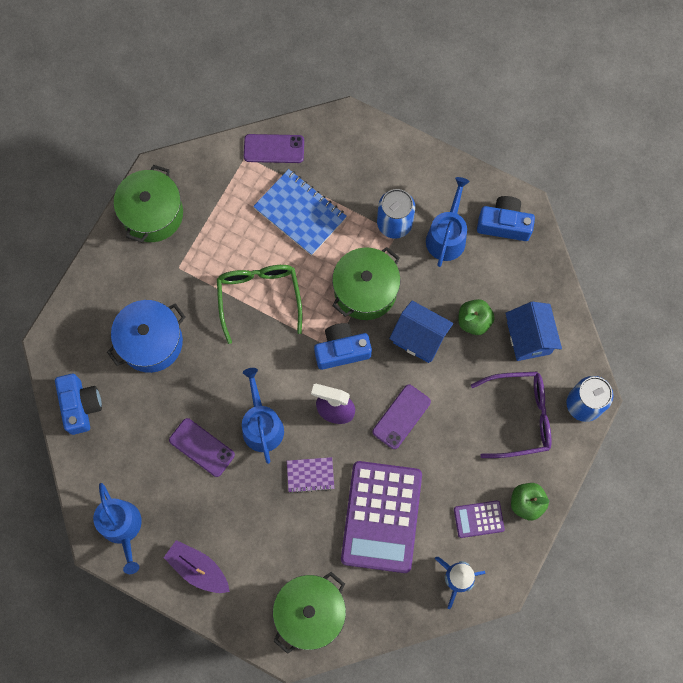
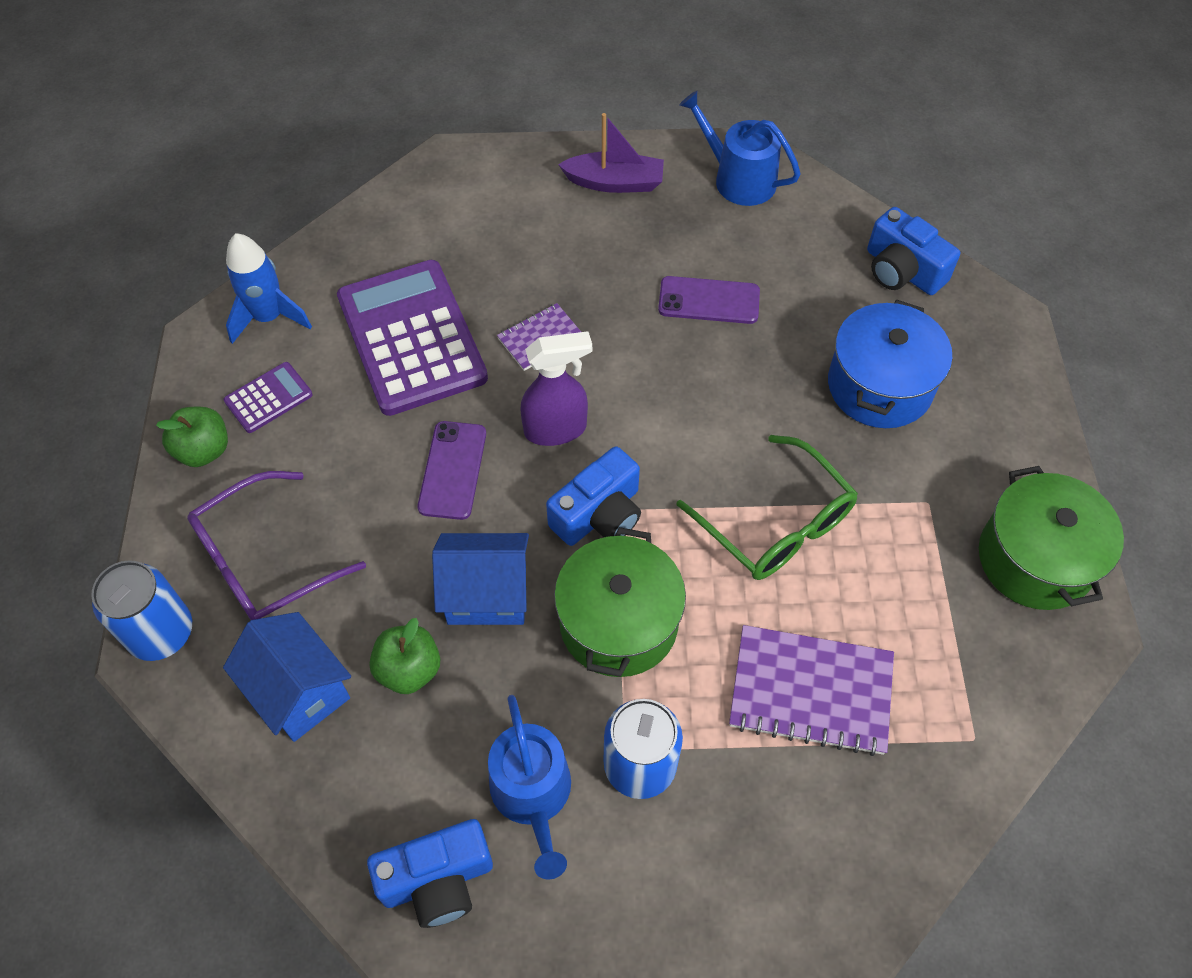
camera: 150 degrees right, 15 degrees down
blue watering can [242,368,284,464] -> none
purple phone [244,134,304,163] -> none
blue notebook [253,169,347,256] -> purple notebook [729,625,894,756]
green pot [273,572,346,654] -> none

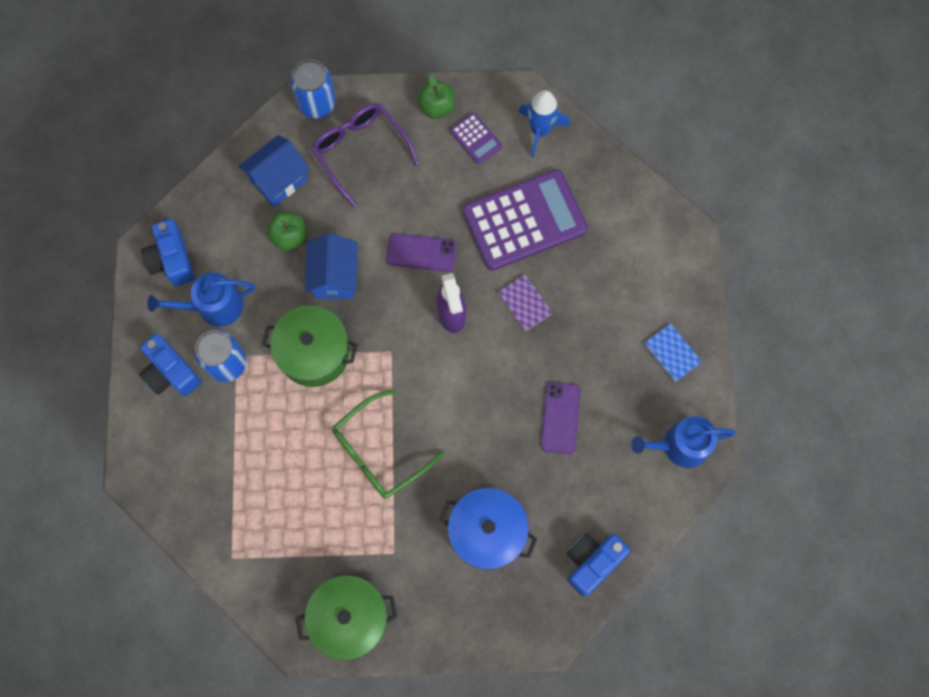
camera: 90 degrees right, 15 degrees up
blue camera [546,447,641,546] -> blue camera moved to [139,334,201,396]
purple boat [558,113,664,193] -> blue notebook [644,324,702,382]
blue watering can [679,91,801,206] -> blue watering can turned 135 degrees counterclockwise [631,416,736,468]
purple notebook [729,625,894,756] -> none

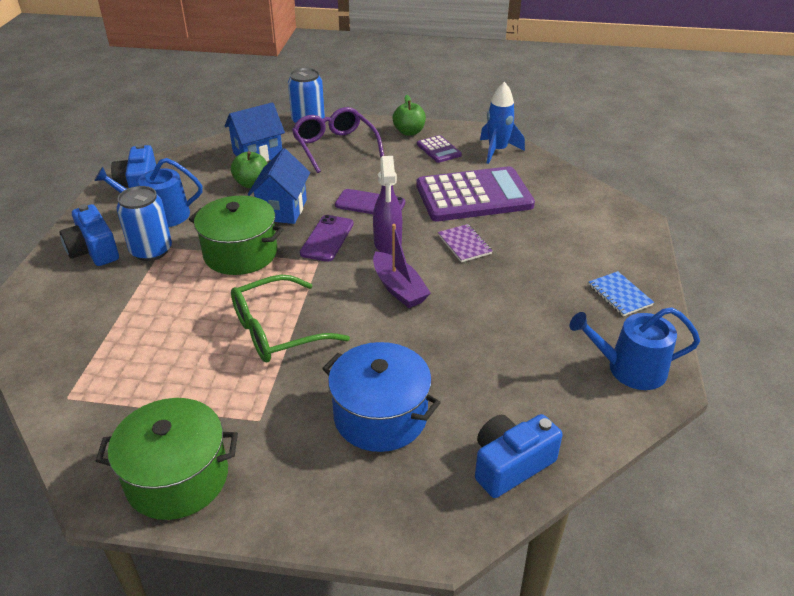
camera: 10 degrees right, 35 degrees down
purple phone [541,382,581,454] -> purple phone moved to [300,215,354,262]
none -> purple boat [373,224,431,308]

